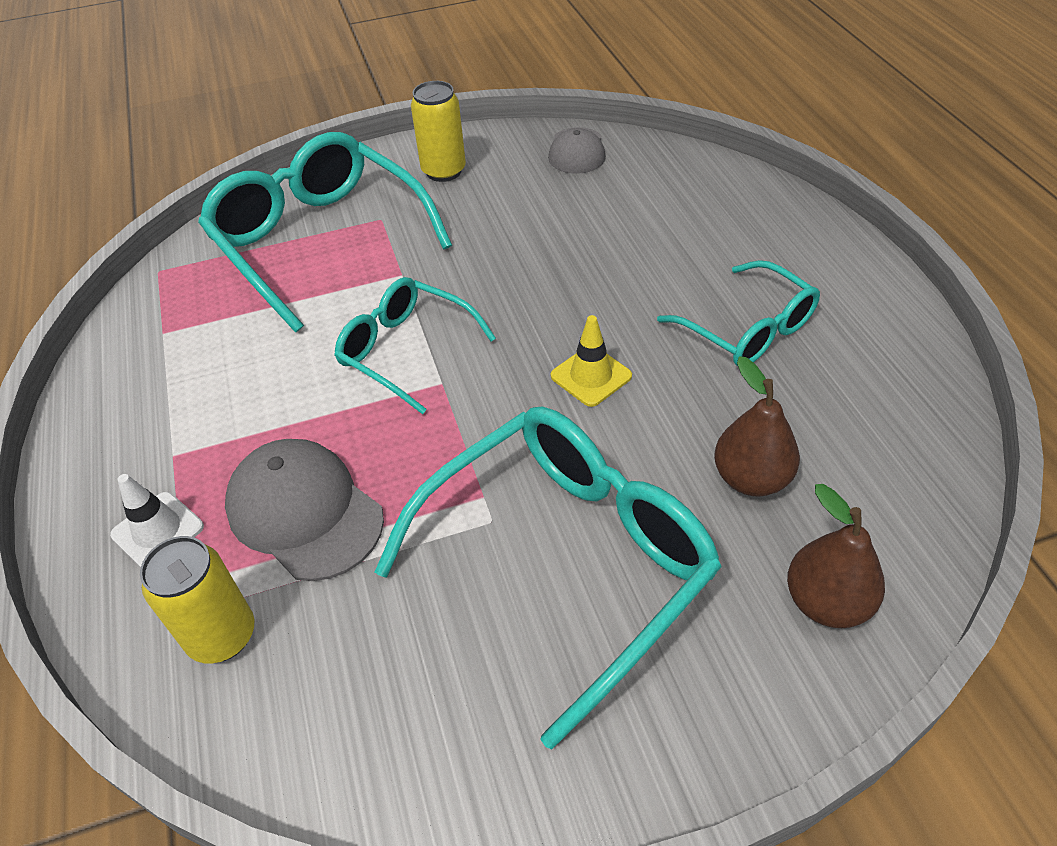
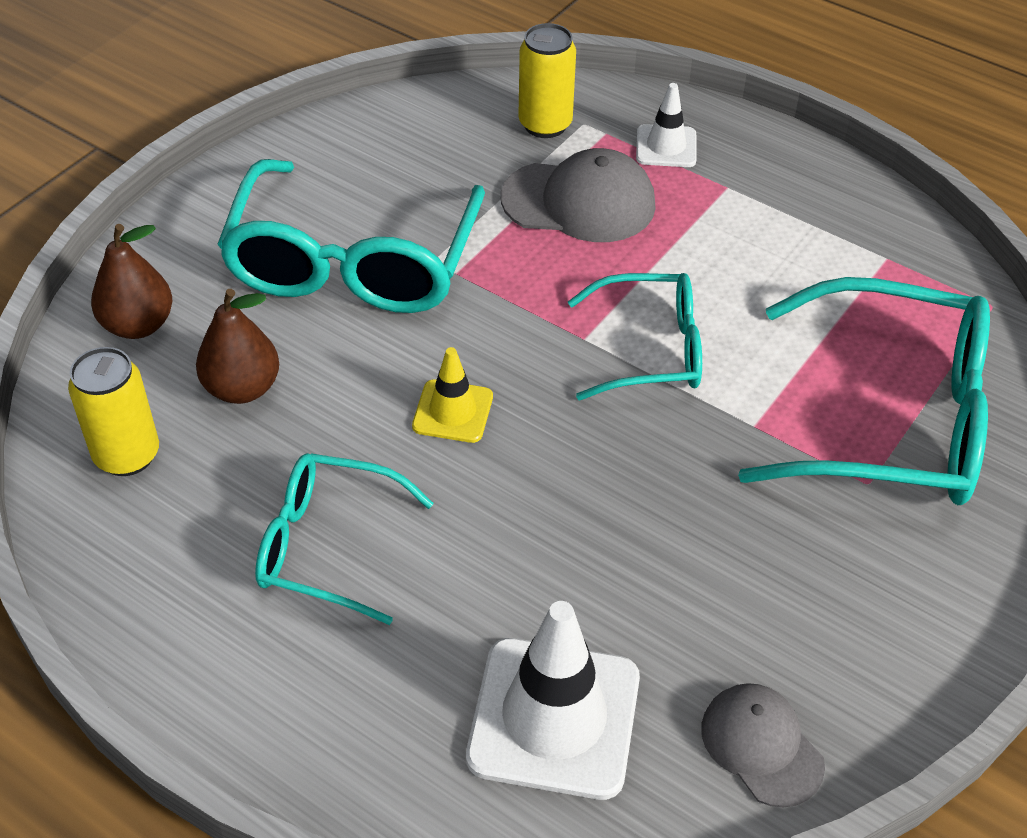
camera: 140 degrees right, 0 degrees up
yellow can [411,81,466,182] -> yellow can moved to [68,347,159,476]
none -> white traffic cone [466,601,640,800]

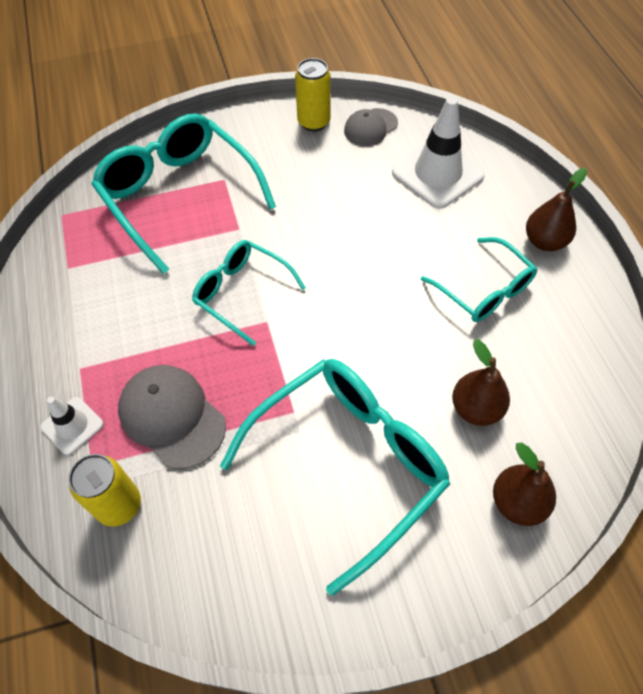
camera: 140 degrees left, 10 degrees up
yellow can [68,347,159,476] -> yellow can moved to [295,58,331,132]
yellow traffic cone [412,347,493,443] -> none
grey cap [701,683,825,807] -> grey cap turned 45 degrees clockwise [344,108,398,146]
none -> brown pear [526,168,587,251]

